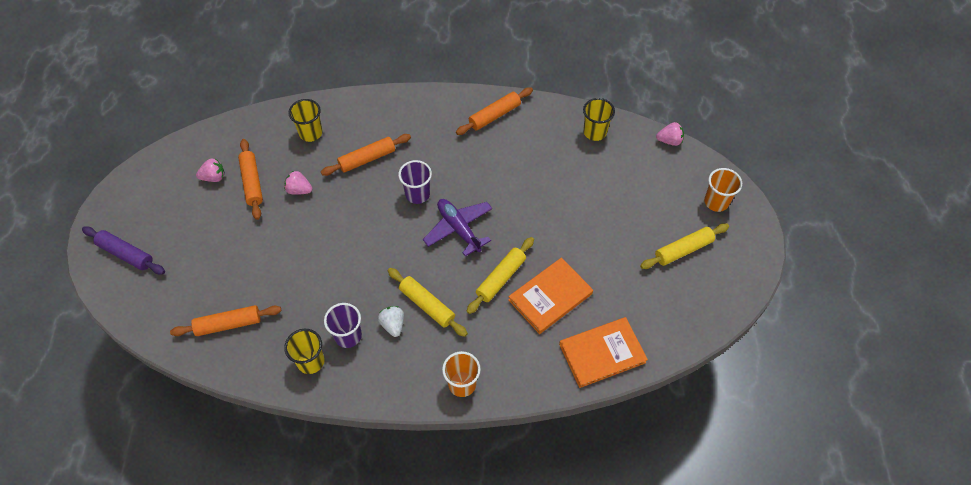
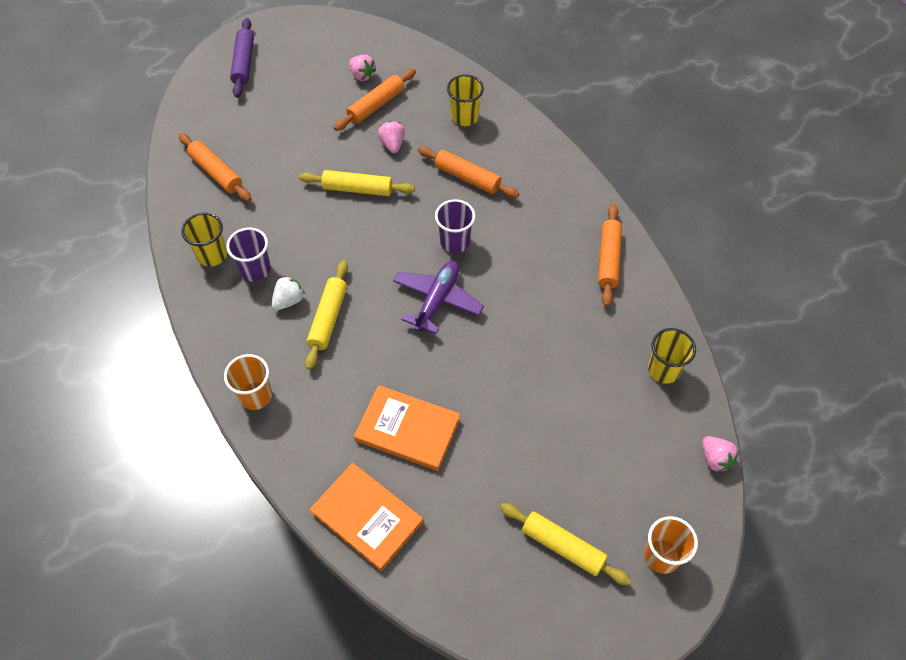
camera: 60 degrees right, 0 degrees up
orange rolling pin [456,87,533,135] -> orange rolling pin turned 75 degrees clockwise [598,204,622,307]
yellow rolling pin [467,237,534,314] -> yellow rolling pin moved to [299,170,415,196]

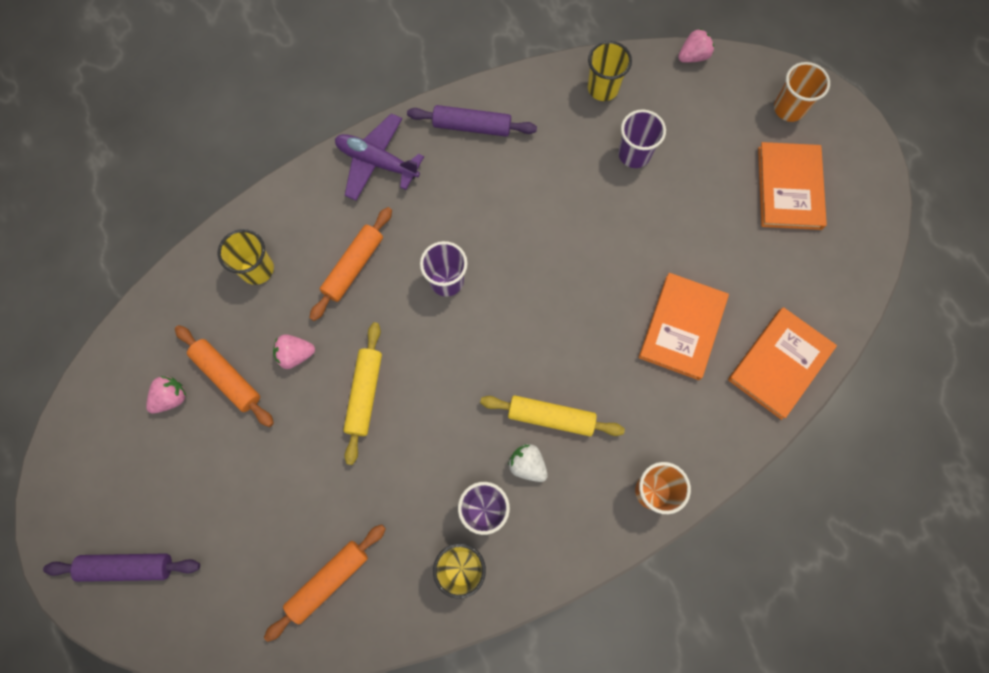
camera: 90 degrees left, 15 degrees up
purple plane [393,261,484,334] -> purple plane moved to [335,113,424,201]
yellow rolling pin [500,503,631,585] -> orange book [758,142,827,230]
orange rolling pin [598,204,622,307] -> purple rolling pin [407,105,537,137]
none -> purple cup [619,110,666,168]

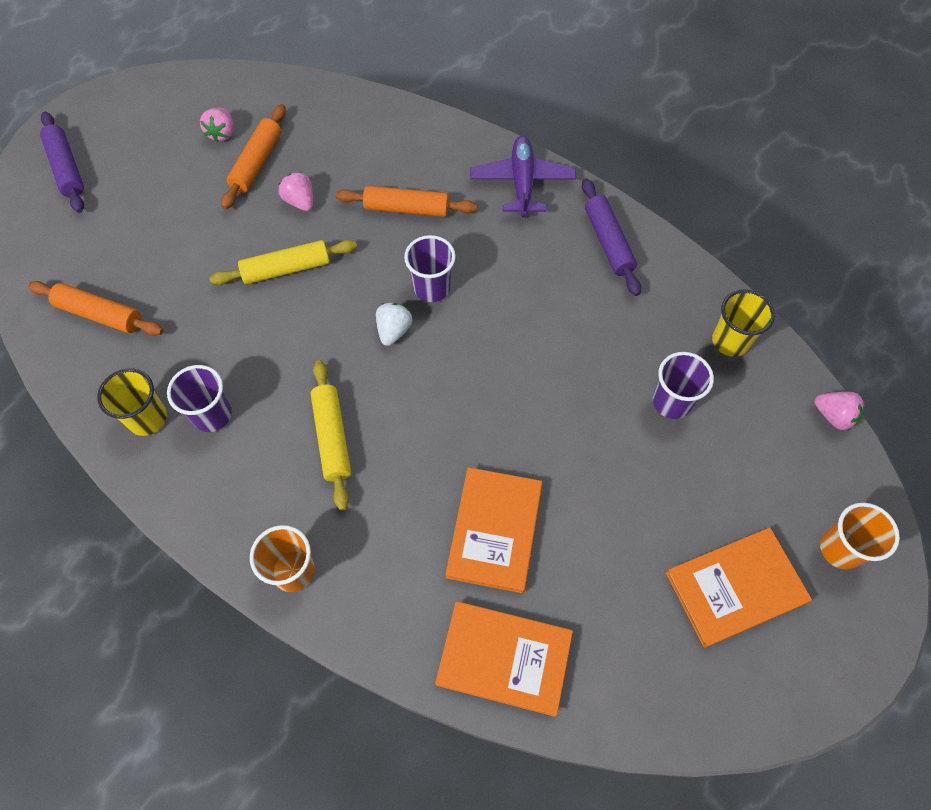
camera: 65 degrees right, 10 degrees down
pink strawberry [146,376,186,413] -> pink strawberry turned 75 degrees clockwise [200,108,234,142]
yellow cup [218,229,274,285] -> none
white strawberry [508,444,548,482] -> white strawberry moved to [376,303,412,346]
orange book [639,273,729,380] -> orange book turned 75 degrees counterclockwise [445,467,542,593]

